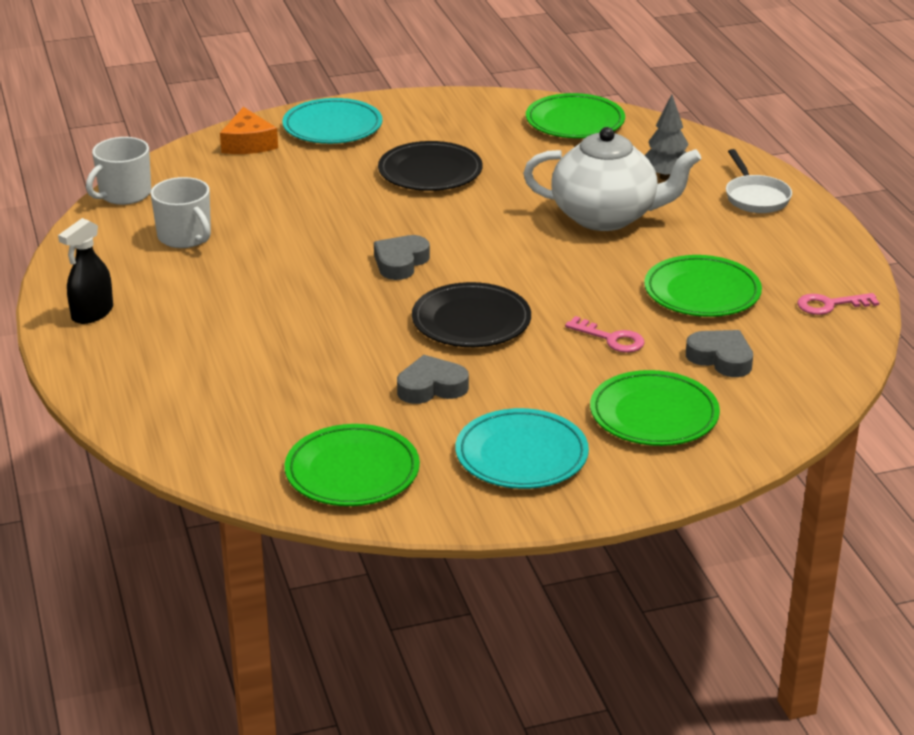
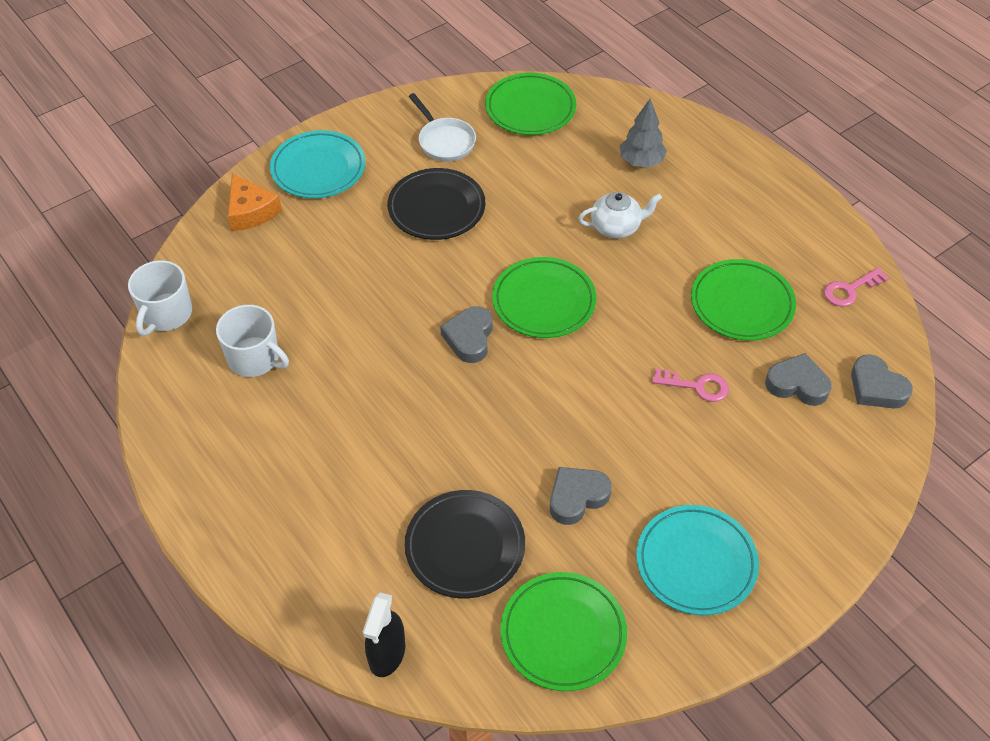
camera: 20 degrees left, 20 degrees up
black spray bottle [58,218,113,324] -> black spray bottle moved to [363,592,405,677]
black plate [412,282,531,347] -> black plate moved to [405,490,525,598]
white teapot [523,127,701,231] -> white teapot [578,192,662,239], size x0.53
green plate [590,370,720,446] -> green plate moved to [492,257,596,338]
white pan [726,149,792,213] -> white pan moved to [409,93,476,162]
none -> grey heart [851,354,913,409]

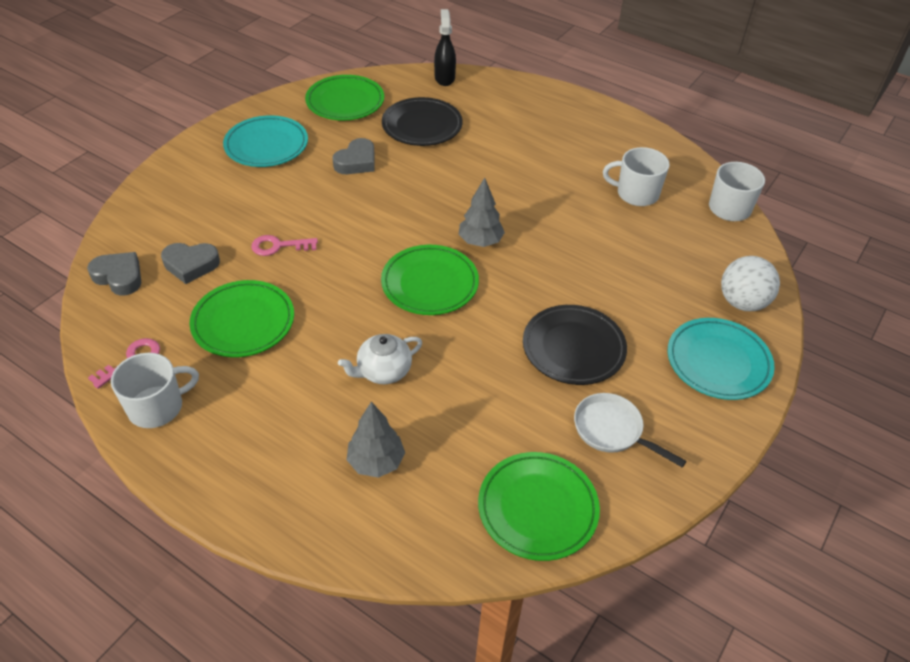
camera: 160 degrees right, 5 degrees down
orange cheese [228,174,282,231] -> white ball [721,256,780,311]
grey heart [440,306,492,363] -> grey tree [459,178,505,247]
none -> white mug [111,353,199,428]

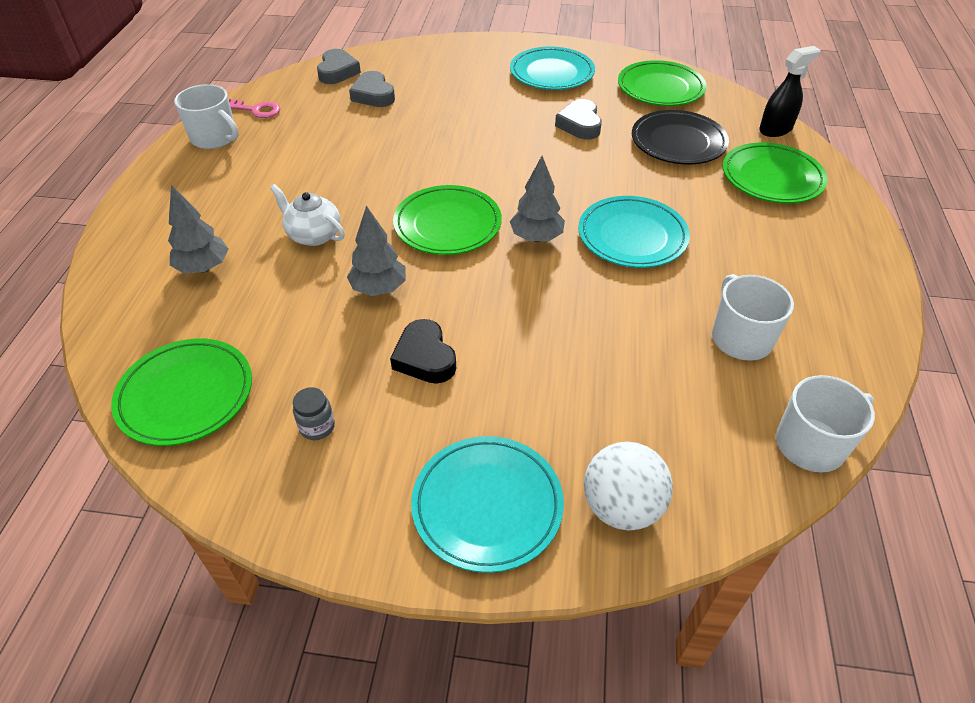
camera: 65 degrees right, 0 degrees up
green plate [189,280,294,357] -> green plate moved to [723,142,828,203]
pink key [251,235,318,256] -> none
grey heart [333,138,375,174] -> grey heart turned 75 degrees clockwise [555,99,602,140]
black plate [523,305,627,385] -> black heart [390,319,456,384]
white pan [574,393,687,467] -> grey jar [293,387,335,440]
none -> grey tree [347,206,406,296]
none -> turquoise plate [578,196,690,268]

